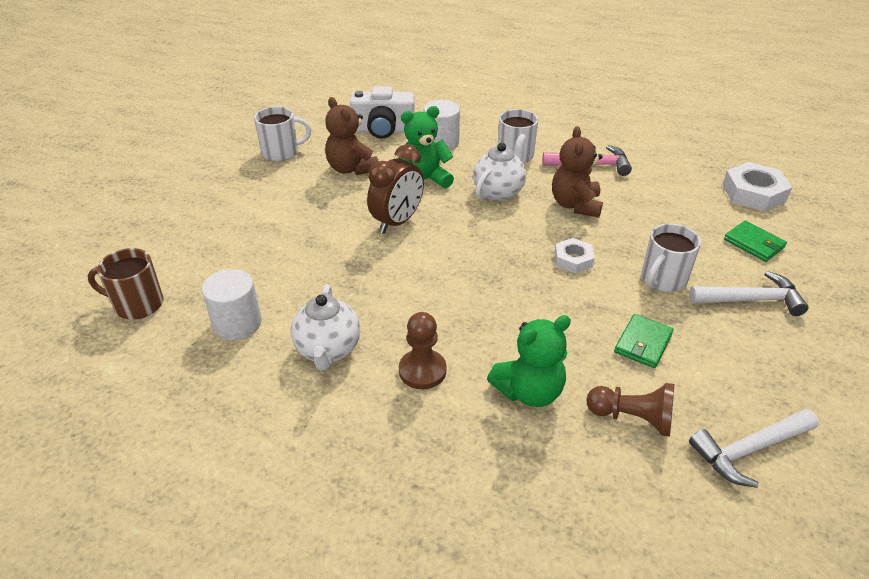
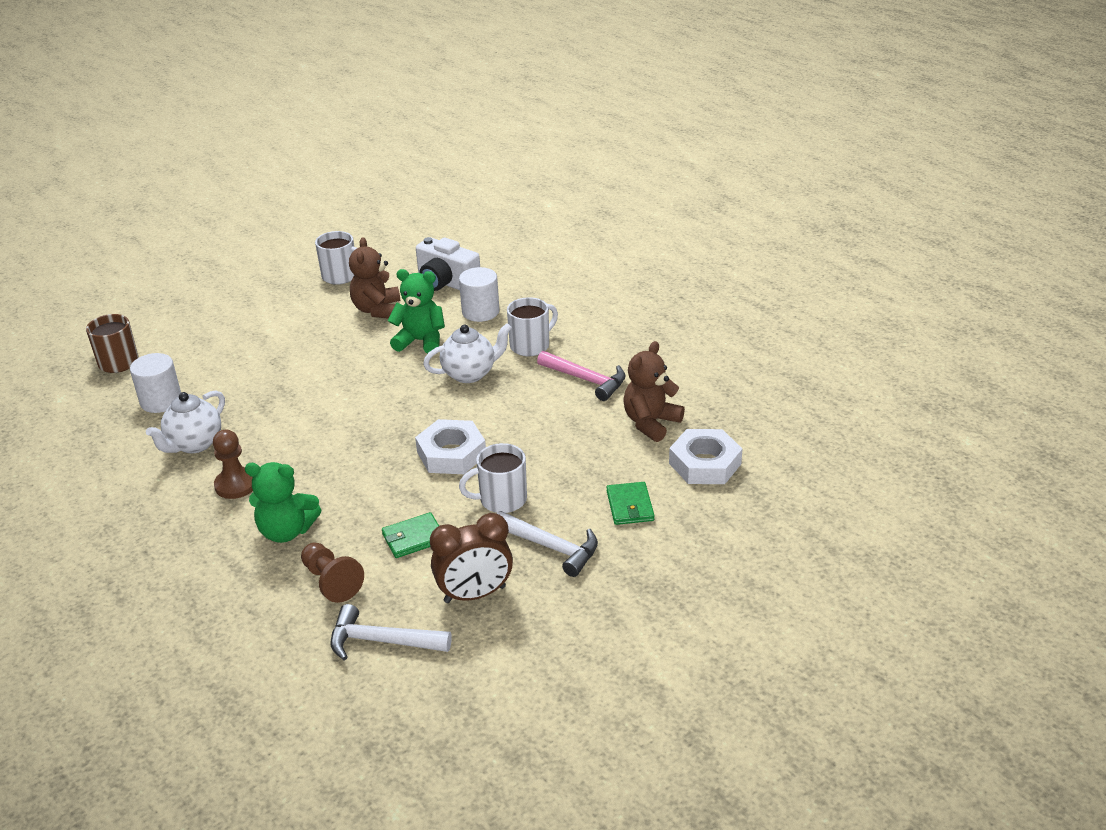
camera: 35 degrees right, 5 degrees down
brown clock [367,144,424,234] -> brown clock moved to [430,513,513,603]
brown teddy bear [552,126,603,218] -> brown teddy bear moved to [623,341,685,442]
white nut [554,238,595,273] -> white nut [415,419,486,474], size x1.66

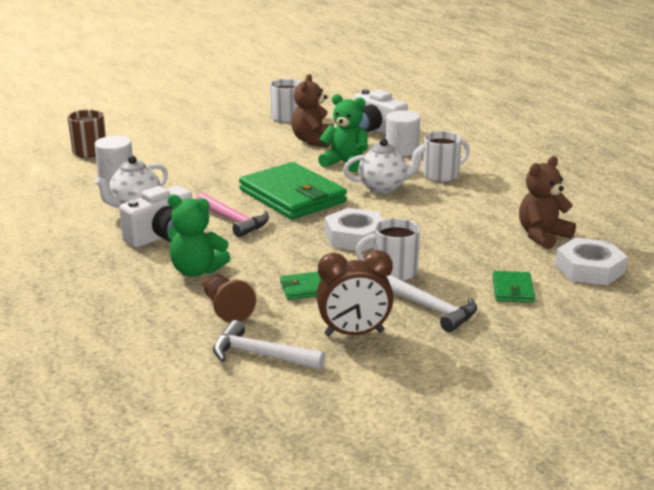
camera: 10 degrees right, 10 degrees down
brown pawn [213,430,253,499] -> white camera [119,186,192,248]
pink hammer [537,351,626,401] -> pink hammer moved to [196,192,269,237]
none -> green wallet [239,162,347,219]

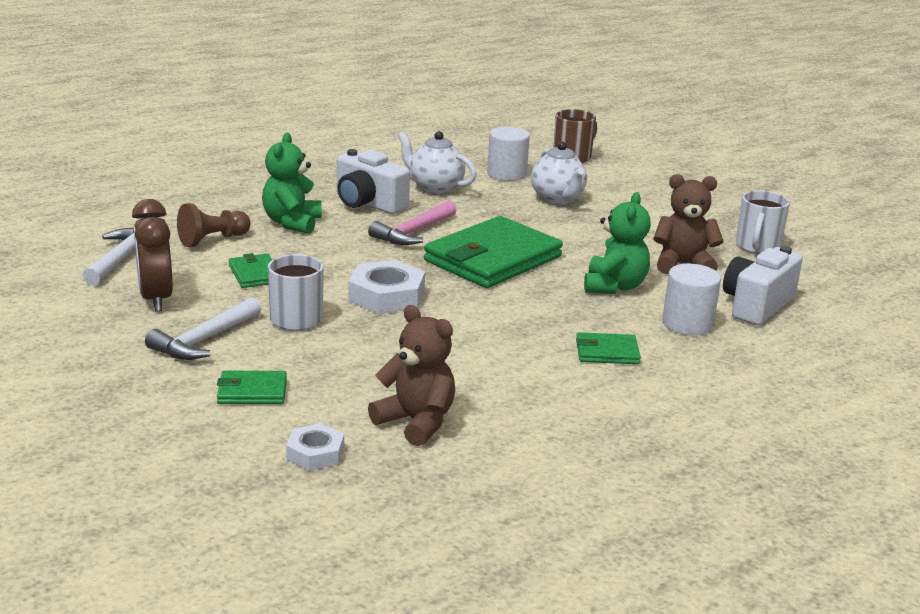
camera: 80 degrees right, 0 degrees up
white teapot [343,138,426,194] -> white teapot moved to [531,142,587,205]
white mug [423,131,470,182] -> green wallet [576,332,641,364]
white nut [555,238,628,285] -> white nut [286,423,344,471], size x0.60

